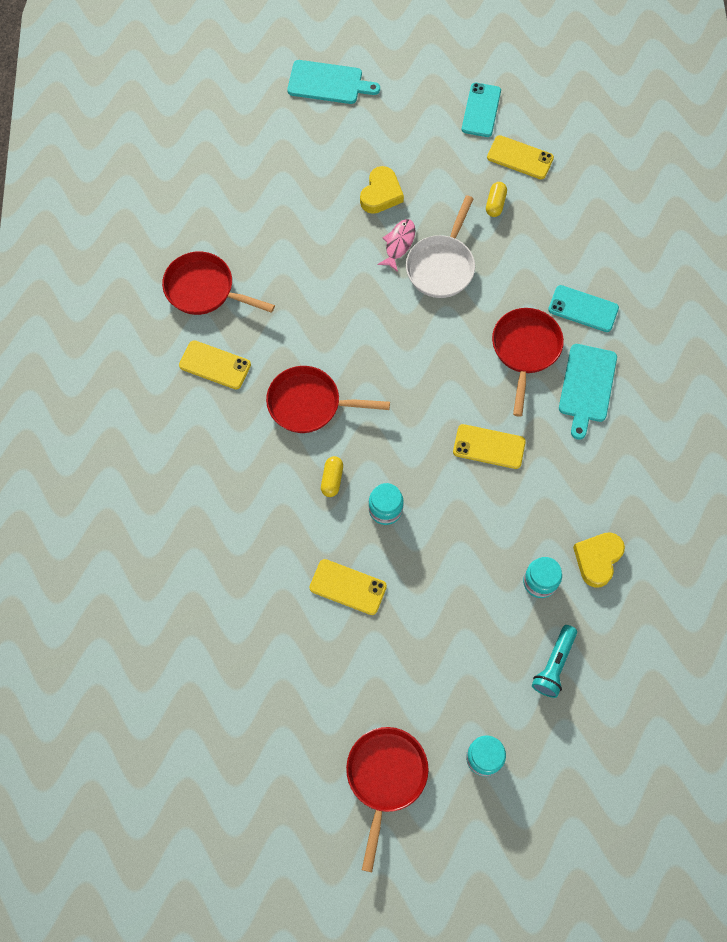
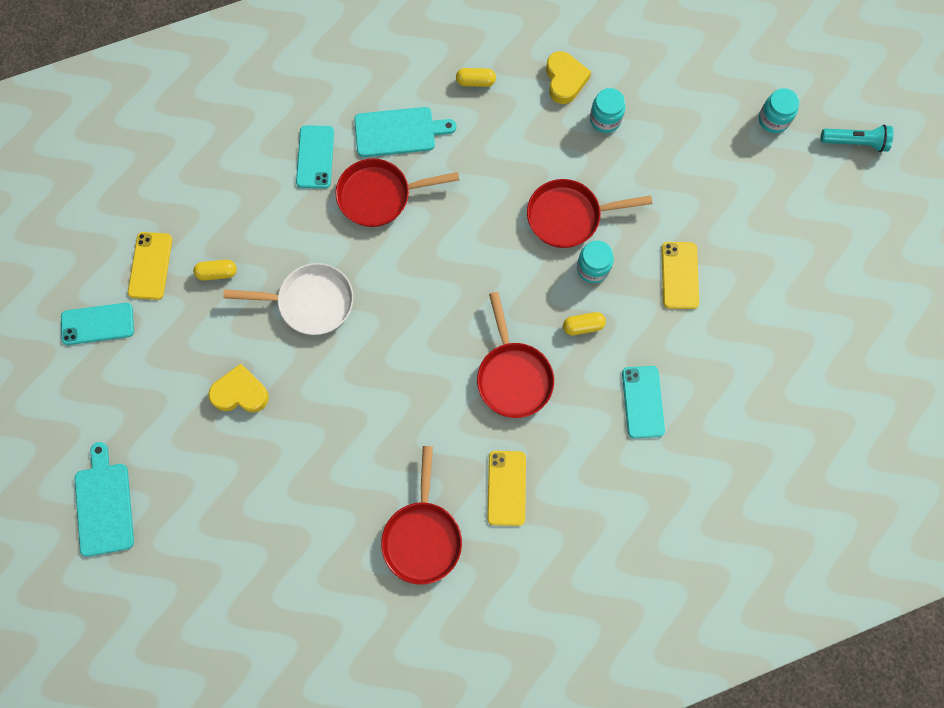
camera: 110 degrees left, 5 degrees up
red pan [346,727,429,872] -> red pan moved to [527,179,652,248]
pink fish [378,219,415,272] -> none
yellow phone [453,424,526,469] -> none
turquoise flashlight [532,625,577,698] -> turquoise flashlight moved to [821,125,893,152]
yellow heart [573,532,625,588] -> yellow heart turned 105 degrees counterclockwise [546,51,591,104]
none -> yellow capsule [456,68,496,87]
none -> turquoise phone [622,366,665,438]

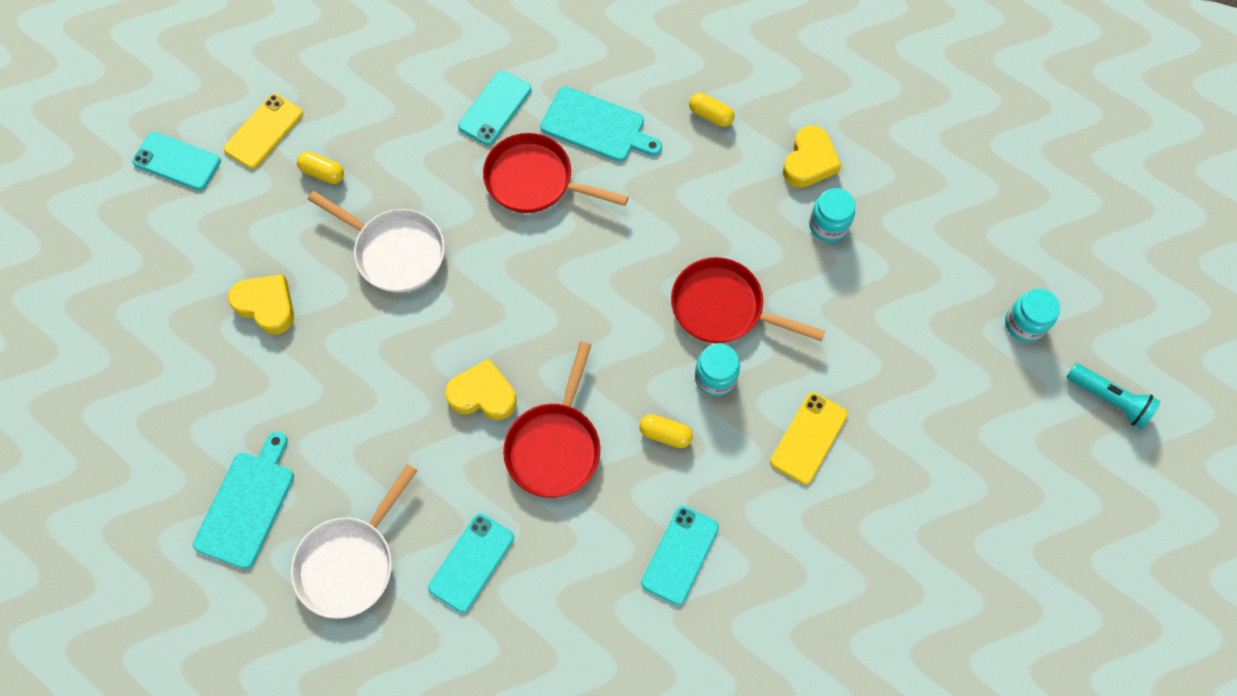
camera: 30 degrees right, 5 degrees down
turquoise cutting board [75,442,134,557] -> turquoise cutting board moved to [193,431,294,569]
red pan [381,446,462,585] -> white pan [291,464,418,619]
yellow phone [487,451,526,526] -> turquoise phone [428,513,514,613]
none -> yellow heart [445,359,517,420]

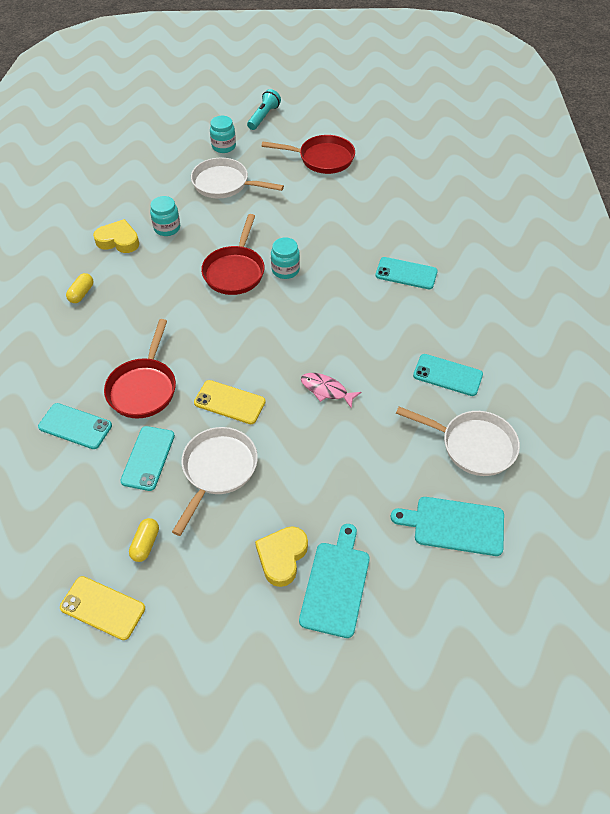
camera: 100 degrees left, 15 degrees down
turquoise phone [132,132,221,191] -> turquoise phone moved to [120,426,175,491]
yellow heart [445,359,517,420] -> pink fish [301,373,361,409]
red pan [503,342,600,498] -> red pan moved to [262,135,355,174]
turquoise cutting board [540,86,662,162] -> turquoise cutting board moved to [299,524,370,638]
yellow capsule [639,414,693,448] -> none
yellow phone [770,392,848,485] -> yellow phone moved to [194,380,266,424]
none -> white pan [191,158,284,198]

